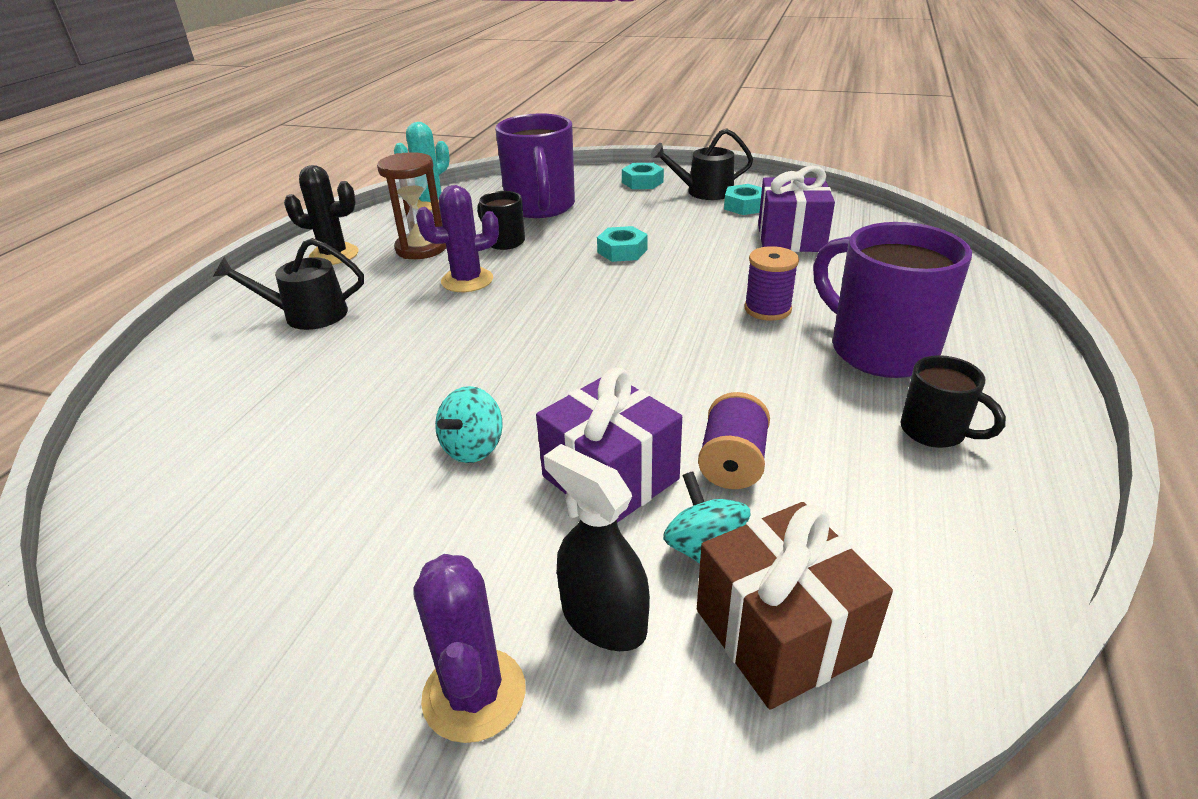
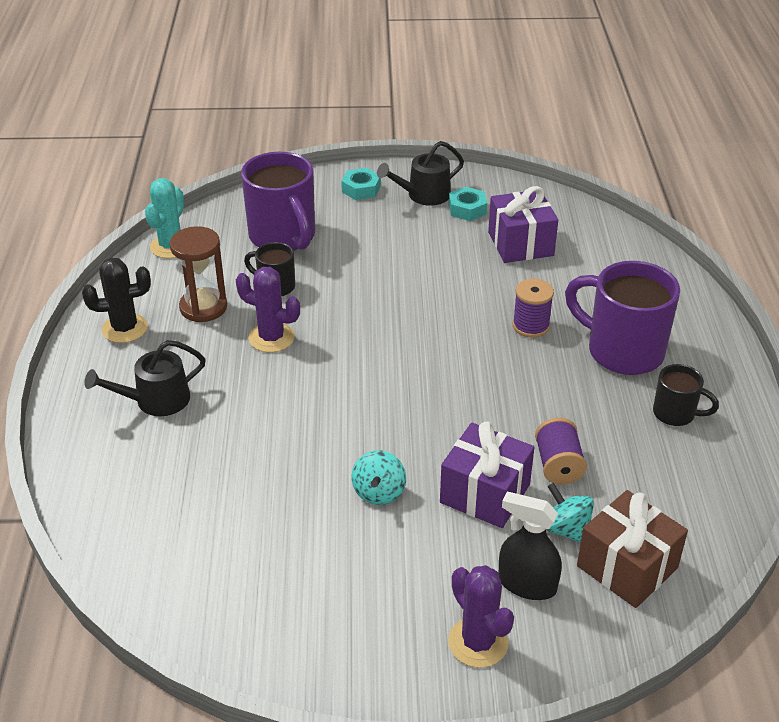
camera: 20 degrees left, 5 degrees up
purple cactus [416,185,499,292] -> purple cactus turned 60 degrees clockwise [236,267,300,352]
turquoise nut [597,226,648,262] -> none

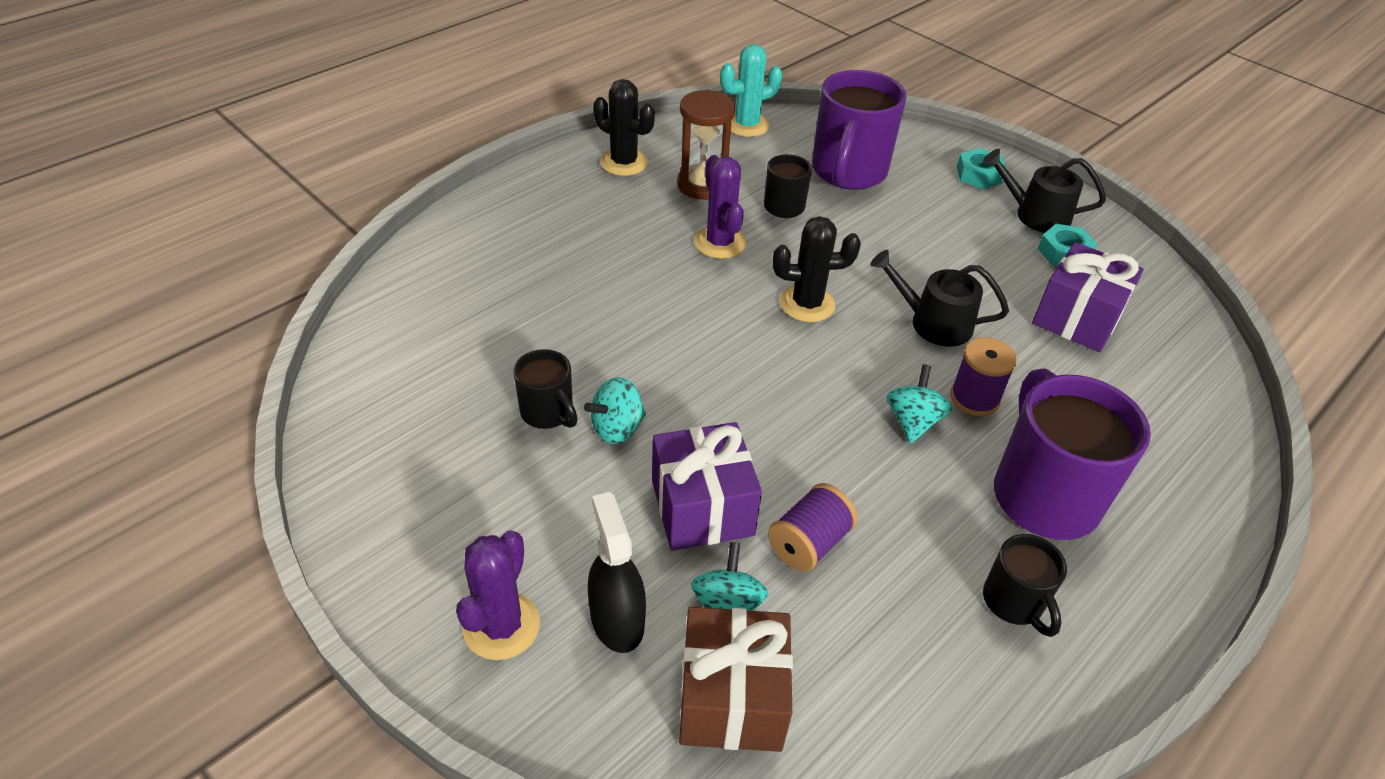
camera: 45 degrees right, 5 degrees up
black watering can [84,340,206,416] -> black watering can moved to [870,250,1009,347]
none -> black mug [514,349,578,429]
none -> black cactus [773,216,861,322]
none -> turquoise spinning top [887,364,952,444]

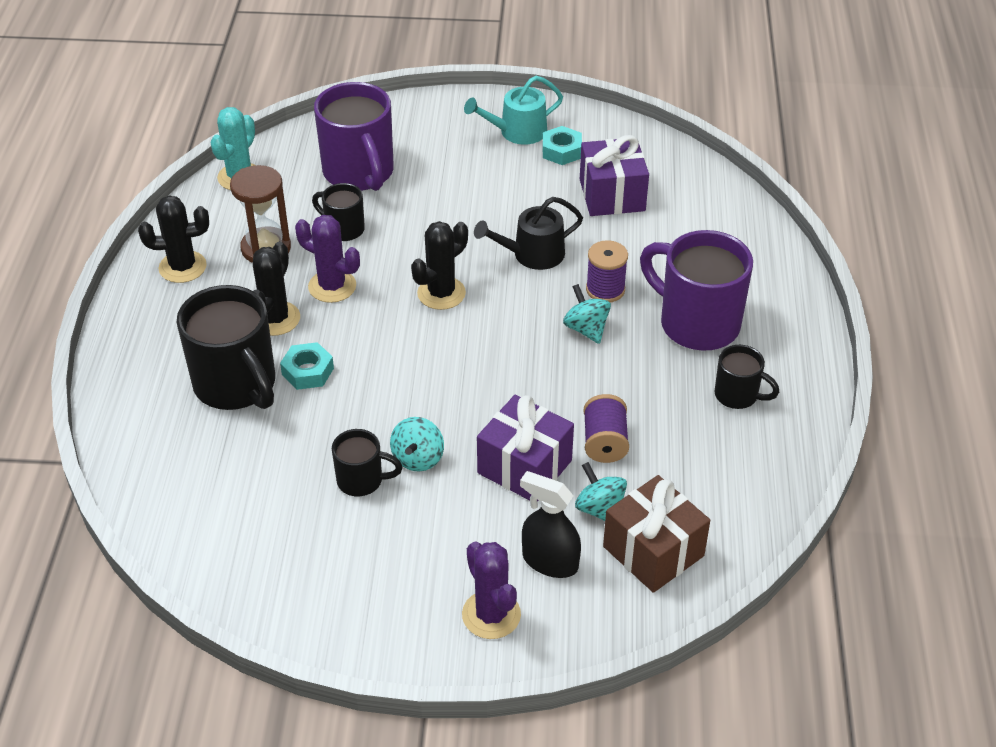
camera: 40 degrees left, 0 degrees up
turquoise nut [957,148,1006,189] -> turquoise nut moved to [280,342,334,390]
black watering can [983,149,1106,233] -> turquoise watering can [464,76,563,145]
none -> black mug [177,285,275,410]
none -> black cactus [253,242,300,336]

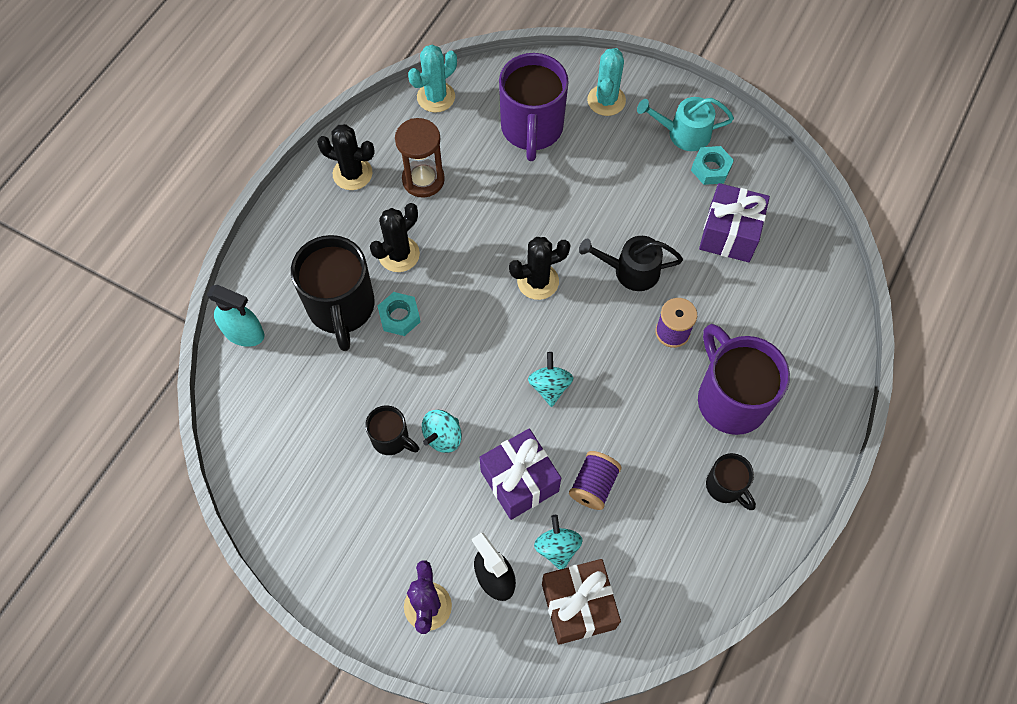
camera: 25 degrees right, 20 degrees up
purple cactus [295,215,360,303] -> none
black mug [312,183,365,241] -> none
turquoise spinning top [563,284,611,344] -> turquoise spinning top moved to [528,352,573,407]
none -> turquoise spray bottle [207,285,264,347]
none -> turquoise cactus [587,48,626,116]

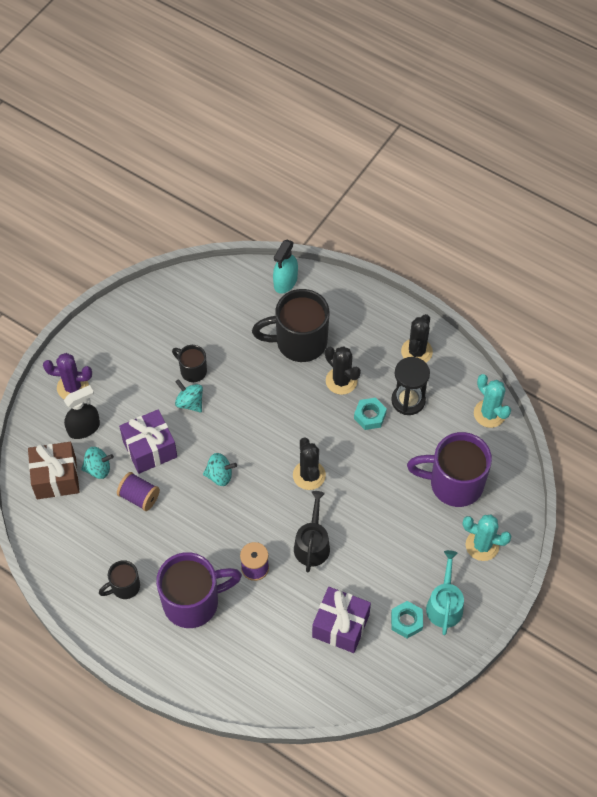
camera: 95 degrees right, 5 degrees down
black mug [365,406,419,455] -> black mug turned 90 degrees clockwise [172,345,207,382]
turquoise nut [378,292,420,336] -> turquoise nut moved to [354,398,387,430]
brown hourglass [395,118,445,198] -> black hourglass [391,357,430,415]

